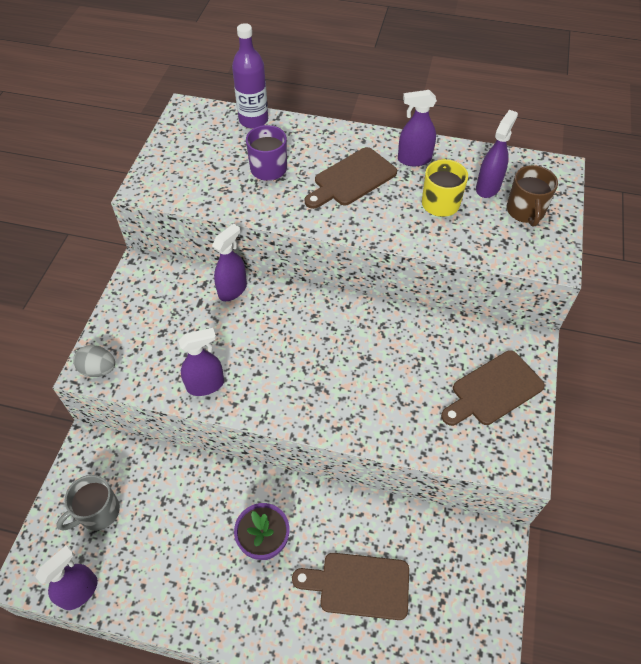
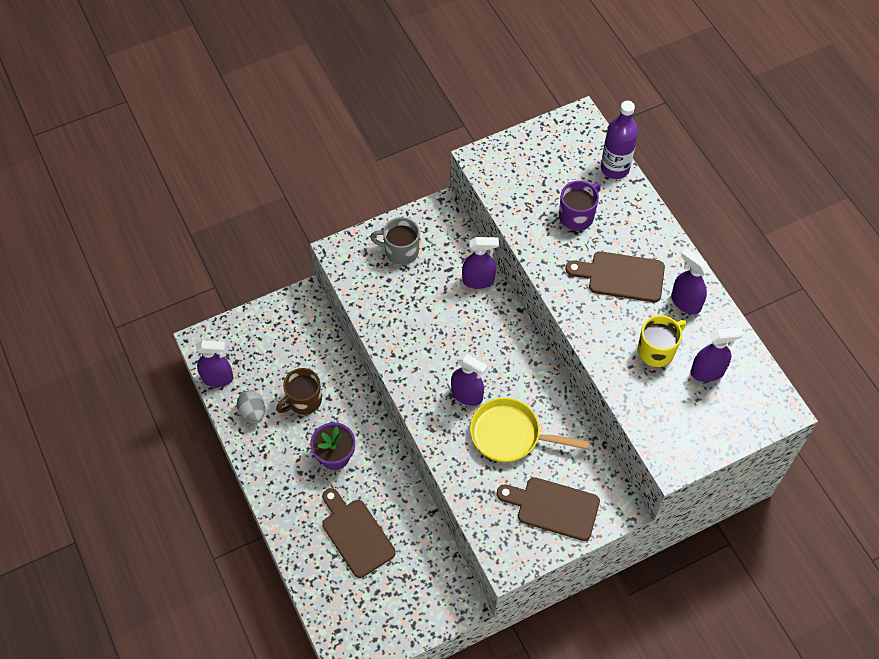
camera: 50 degrees right, 5 degrees up
grey mug [56,475,120,531] -> grey mug moved to [370,217,420,265]
grey egg [73,345,115,377] -> grey egg moved to [237,391,265,423]
purple spray bottle [178,328,224,396] -> purple spray bottle moved to [451,354,488,406]
brown mug [507,165,558,227] -> brown mug moved to [276,368,322,415]
none -> yellow pan [470,398,590,462]

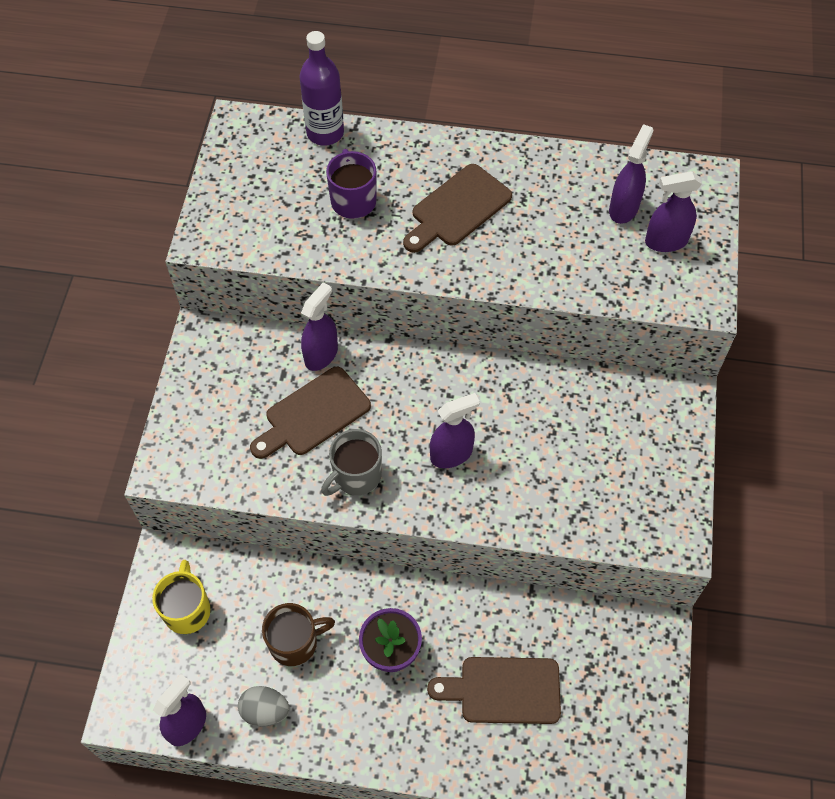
camera: 55 degrees left, 0 degrees up
brown mug [276,368,322,415] -> brown mug turned 105 degrees counterclockwise [262,603,335,666]
grey mug [370,217,420,265] -> grey mug moved to [321,429,382,496]
yellow pan [470,398,590,462] -> none
brown cutting board [497,477,600,541] -> brown cutting board moved to [250,367,371,459]
yellow mug [638,315,686,367] -> yellow mug moved to [152,560,211,634]
purple spray bottle [671,249,710,315] -> purple spray bottle moved to [645,171,702,252]

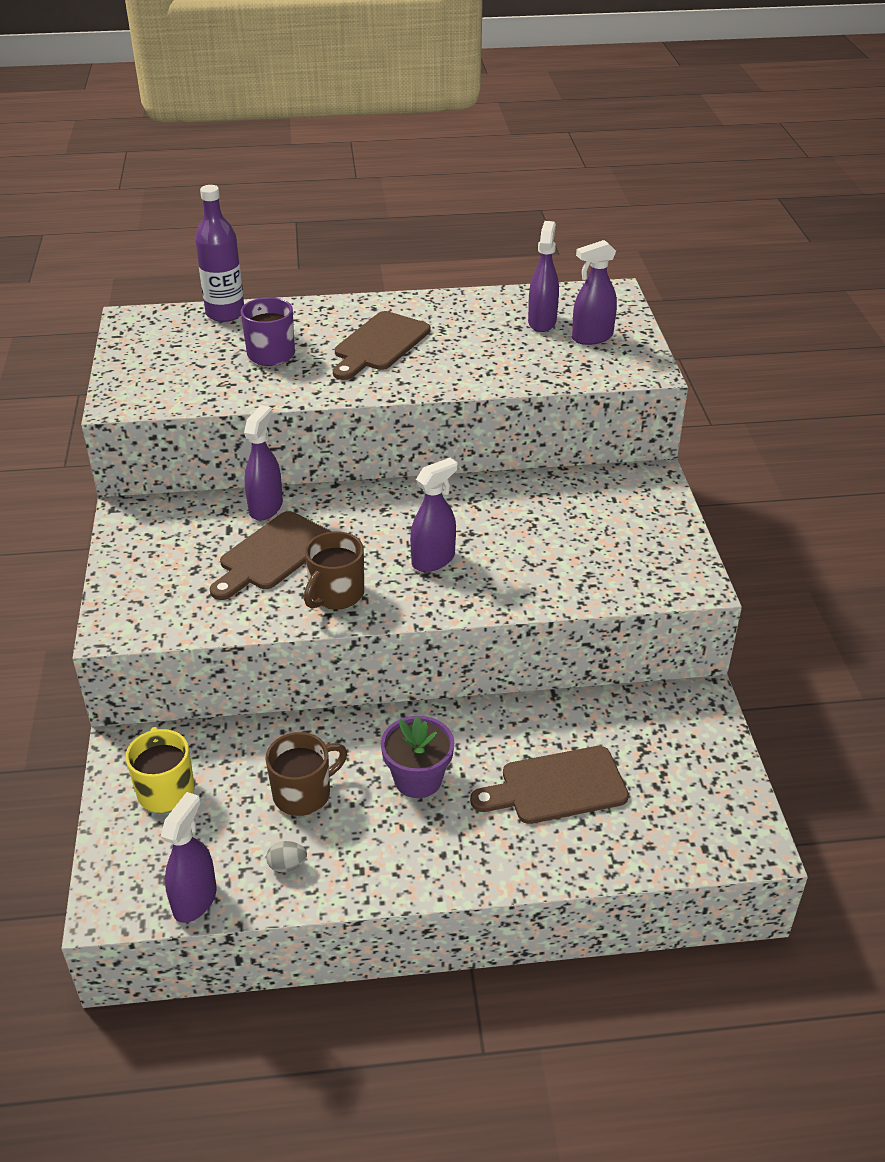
camera: 15 degrees left, 20 degrees down
grey egg [238,686,290,727] -> grey egg [266,841,307,872], size x0.64
grey mug [321,429,382,496] -> brown mug [304,531,364,610]

